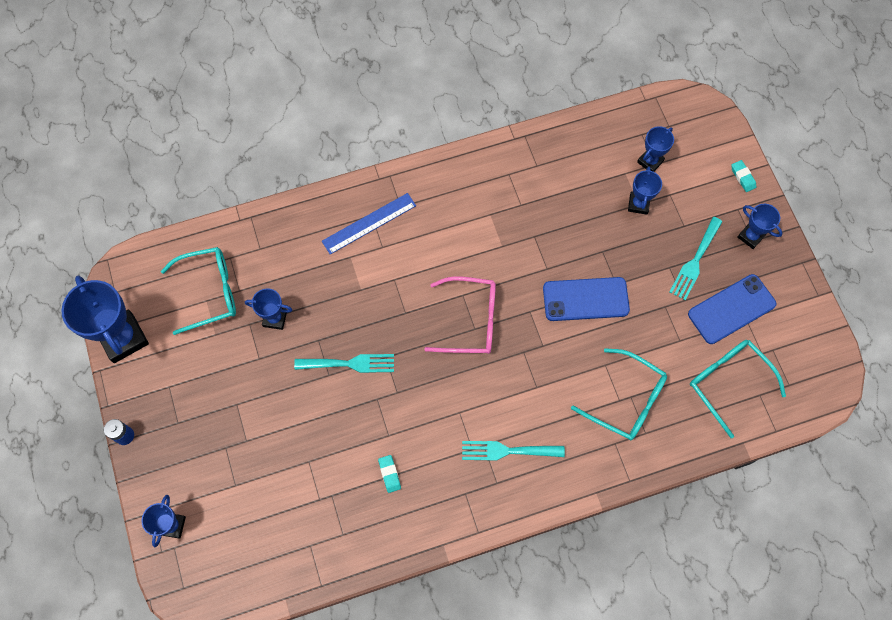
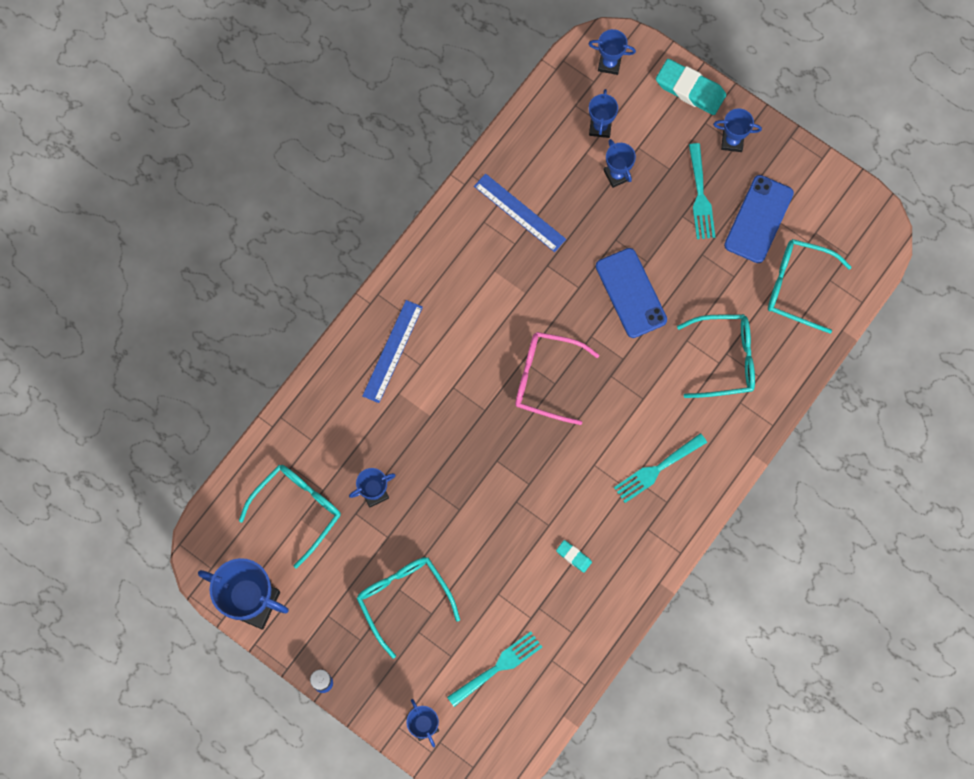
camera: 35 degrees left, 5 degrees up
turquoise fork [294,354,394,373] -> turquoise fork moved to [447,631,542,707]
pink glasses [424,276,496,354] -> pink glasses turned 135 degrees counterclockwise [515,332,599,425]
blue phone [543,277,630,321] -> blue phone turned 75 degrees counterclockwise [596,248,667,338]
turquoise eraser [731,160,756,192] -> turquoise eraser [656,59,726,115], size x2.05
none -> turquoise glasses [356,557,460,659]
none -> blue ruler [474,173,566,252]
none -> blue trophy [589,29,636,75]

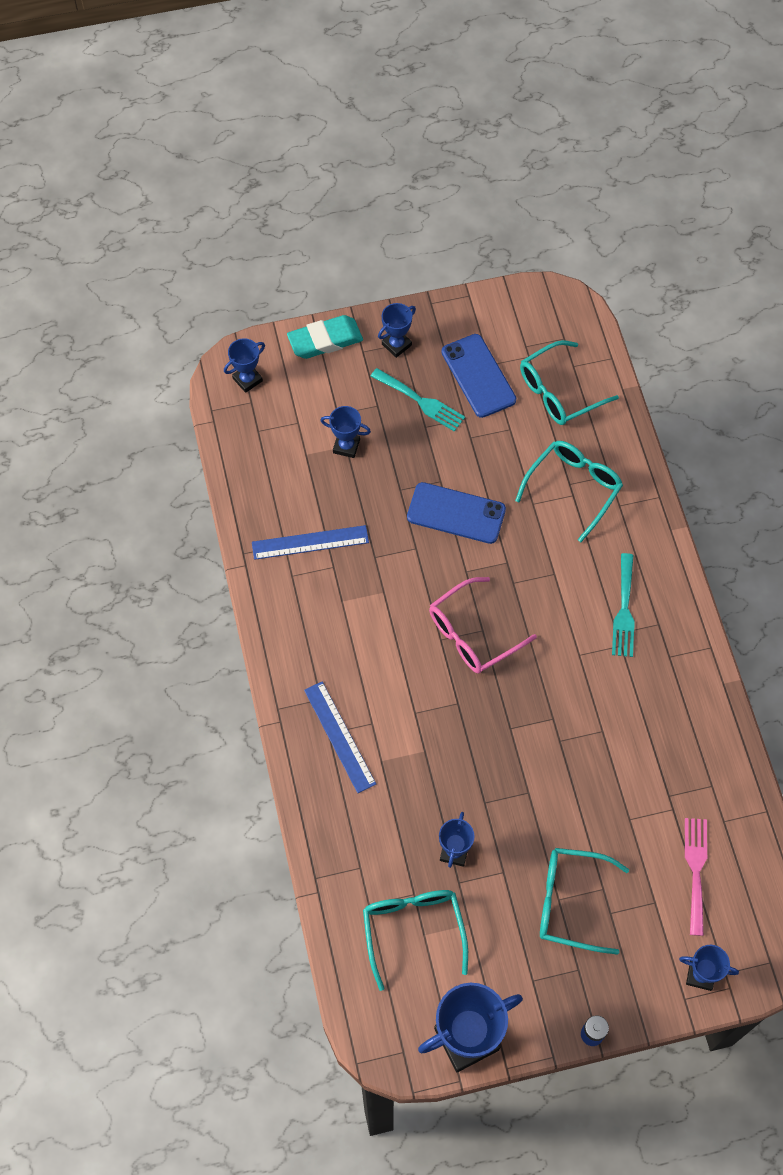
camera: 50 degrees left, 10 degrees down
turquoise fork [447,631,542,707] -> pink fork [685,818,707,936]
turquoise eraser [556,540,592,573] -> none
blue trophy [589,89,618,138] -> none

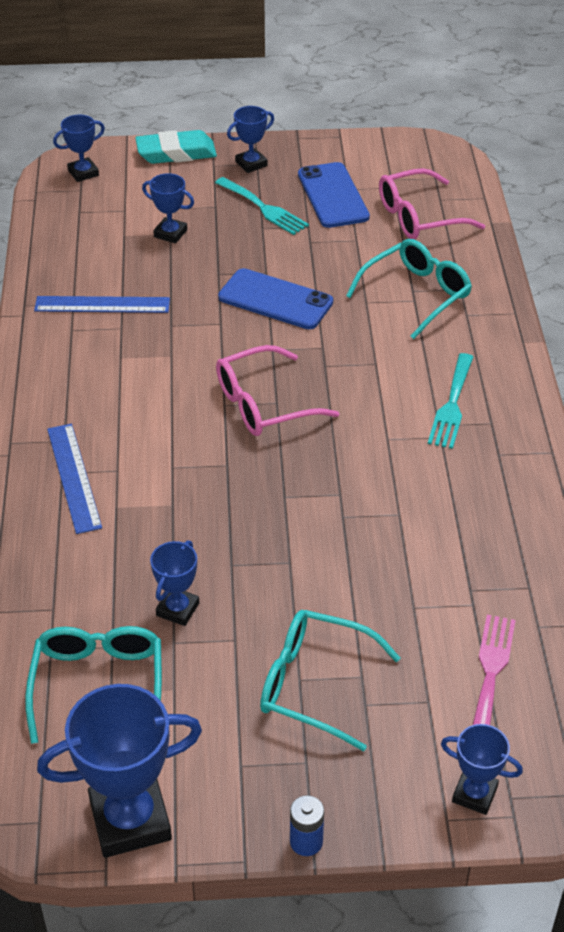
camera: 10 degrees right, 20 degrees down
turquoise glasses [520,340,619,425] -> pink glasses [379,168,485,239]

